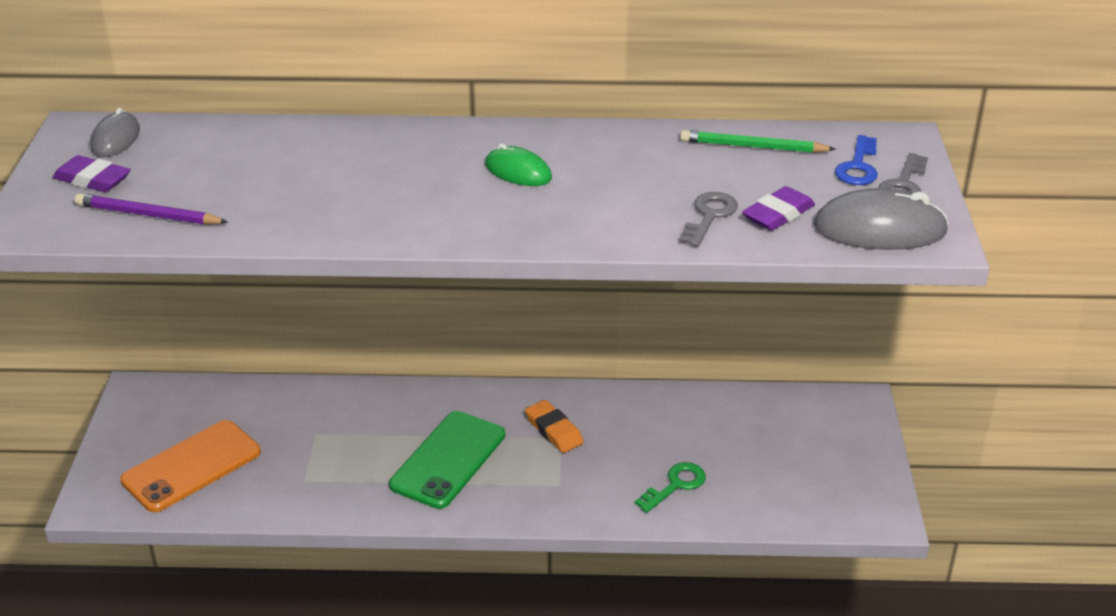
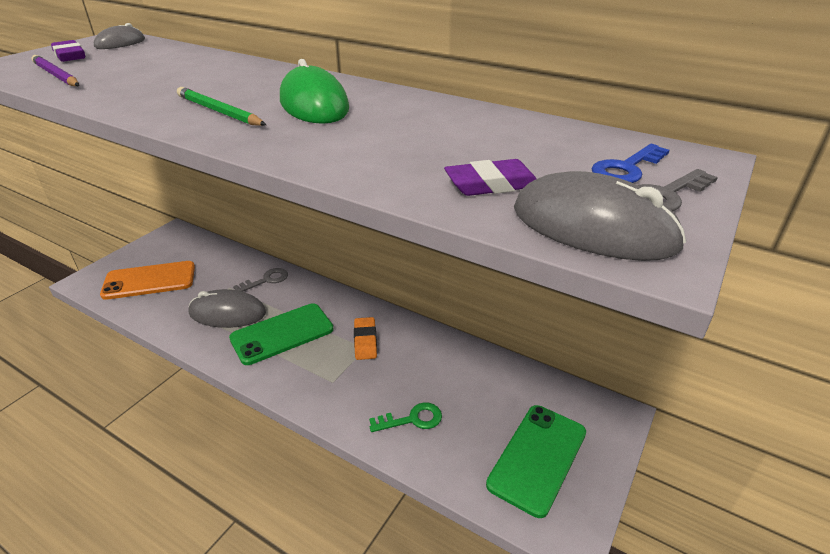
camera: 30 degrees right, 0 degrees up
green mouse [485,143,552,186] -> green mouse [280,59,349,124], size x1.63
grey key [679,192,738,247] -> grey key moved to [233,268,288,291]
green pencil [680,130,836,153] -> green pencil moved to [177,87,266,126]
none -> grey mouse [189,289,266,328]
none -> green phone [486,405,586,518]

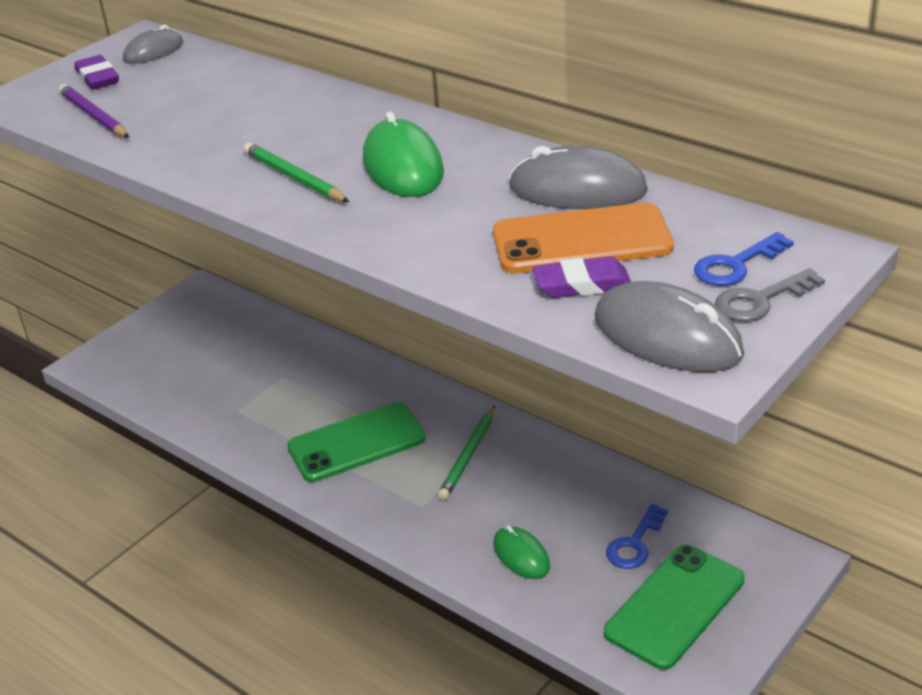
camera: 10 degrees right, 0 degrees up
orange phone [100,261,195,300] -> orange phone moved to [493,203,674,273]
grey mouse [189,289,266,328] -> grey mouse moved to [509,146,648,209]
grey key [233,268,288,291] -> none
orange eraser [354,317,377,360] -> green pencil [437,406,495,500]
green key [369,402,442,432] -> green mouse [493,525,550,579]
none -> blue key [606,504,668,569]

